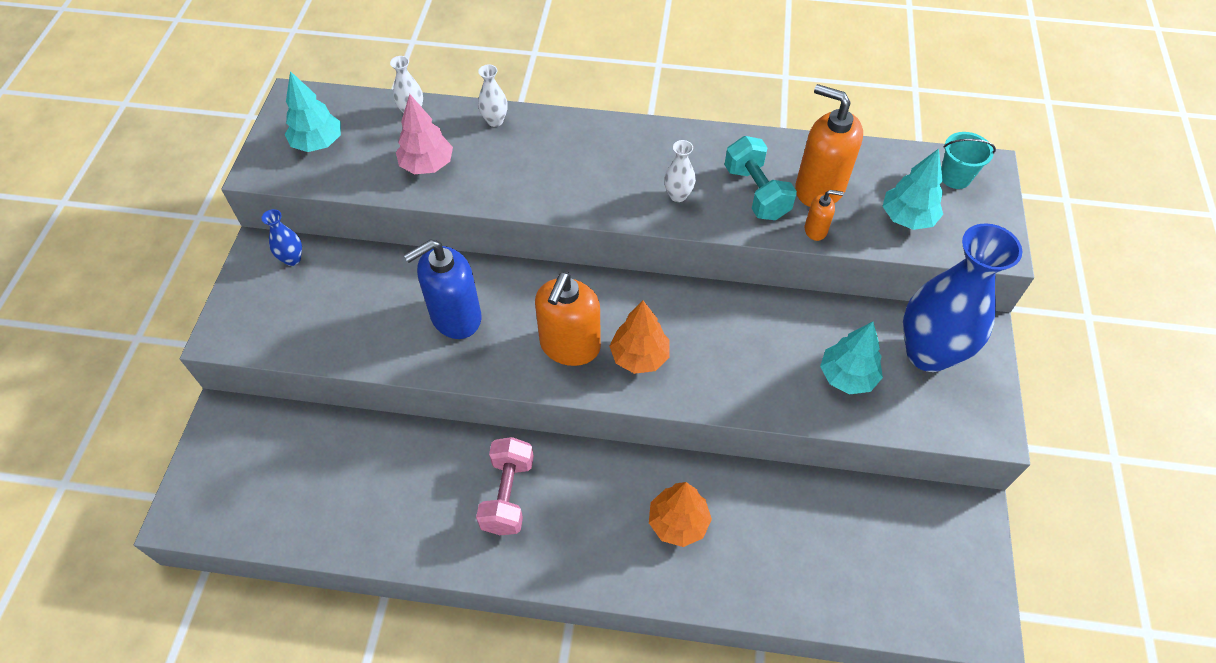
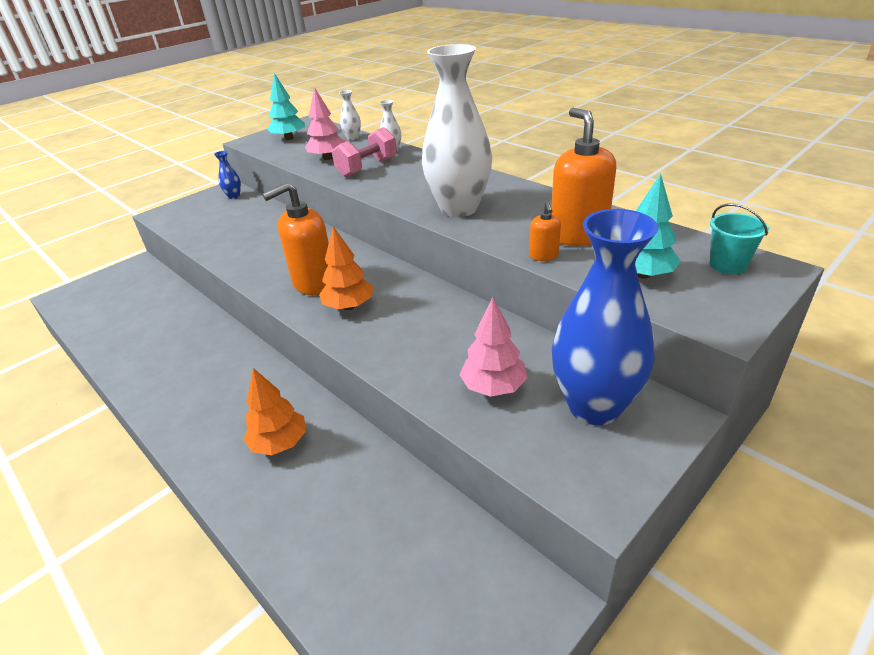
camera: 40 degrees right, 20 degrees down
blue soap dispenser [404,239,481,339] -> none
pink dumbbell [476,437,534,535] -> pink dumbbell moved to [332,127,397,177]
white vase [664,140,696,202] -> white vase [422,44,492,217], size x2.46
turquoise dumbbell [724,136,797,220] -> none
orange soap dispenser [805,190,844,241] -> orange soap dispenser turned 45 degrees clockwise [529,202,561,261]
turquoise tree [820,322,883,394] -> pink tree [459,297,528,397]

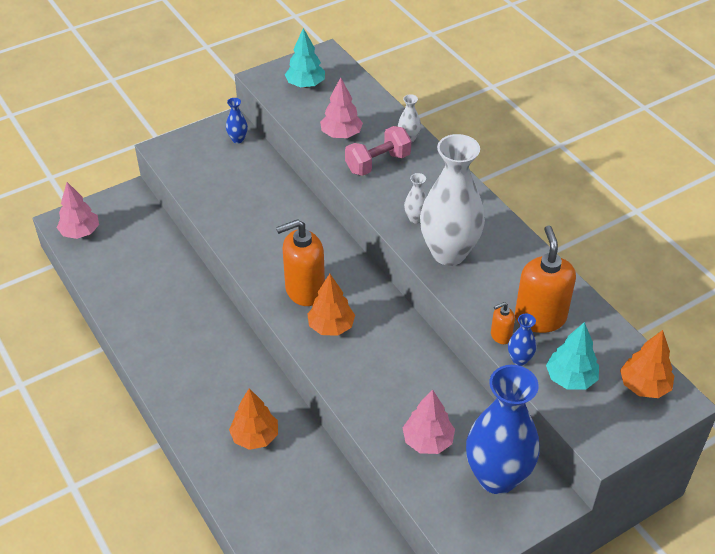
camera: 10 degrees right, 10 degrees up
white vase [339,90,361,140] -> white vase moved to [404,173,427,224]
orange soap dispenser [529,202,561,261] -> orange soap dispenser turned 60 degrees clockwise [491,302,515,344]
turquoise bucket [710,203,769,274] -> orange tree [620,330,674,398]
none -> pink tree [57,182,99,239]
none -> blue vase [508,314,536,366]

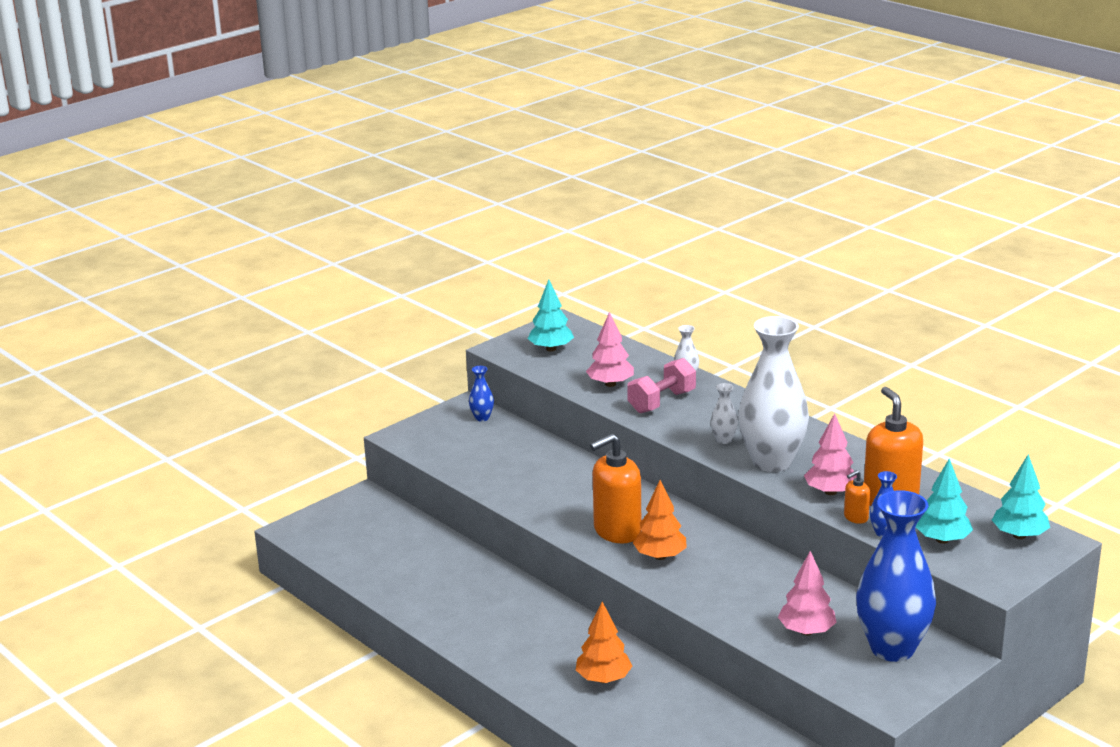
camera: 10 degrees left, 20 degrees down
pink tree [57,182,99,239] -> pink tree moved to [804,413,857,495]
orange tree [620,330,674,398] -> turquoise tree [992,454,1050,539]

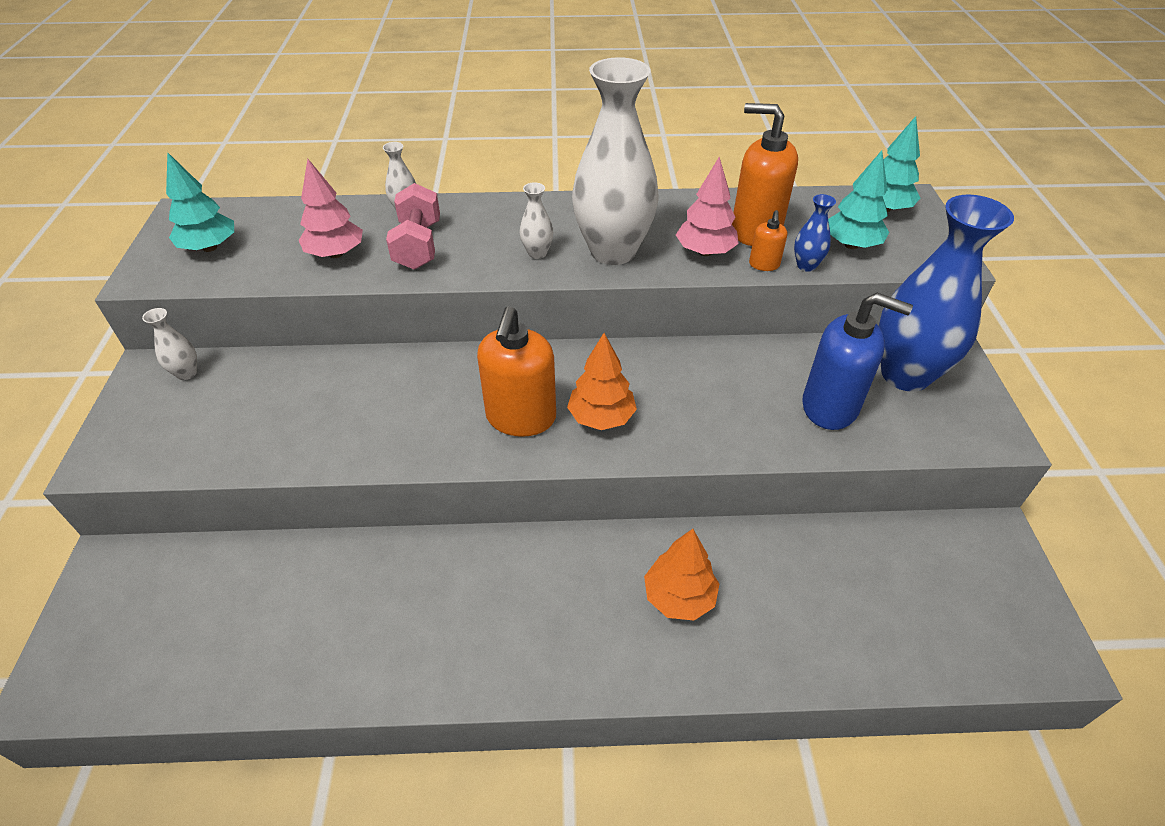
camera: 50 degrees left, 20 degrees up
blue vase [469,366,494,422] -> white vase [142,308,197,380]
pink tree [778,551,837,635] -> blue soap dispenser [802,293,913,430]

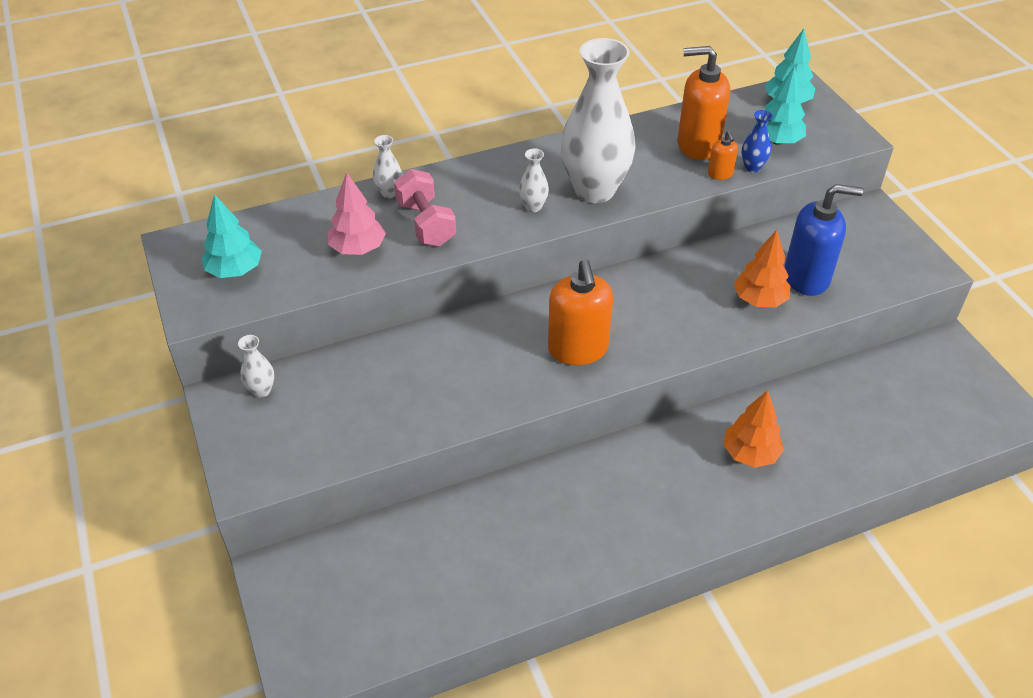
camera: 20 degrees left, 0 degrees up
orange tree [567,333,637,430] -> orange tree moved to [734,230,791,307]
pink tree [676,157,739,256] -> none
blue vase [879,195,1014,392] -> none

